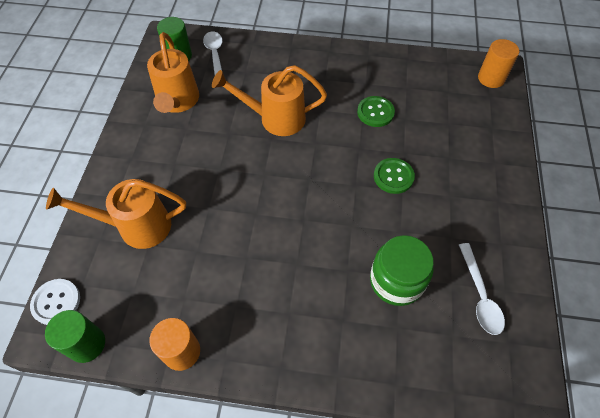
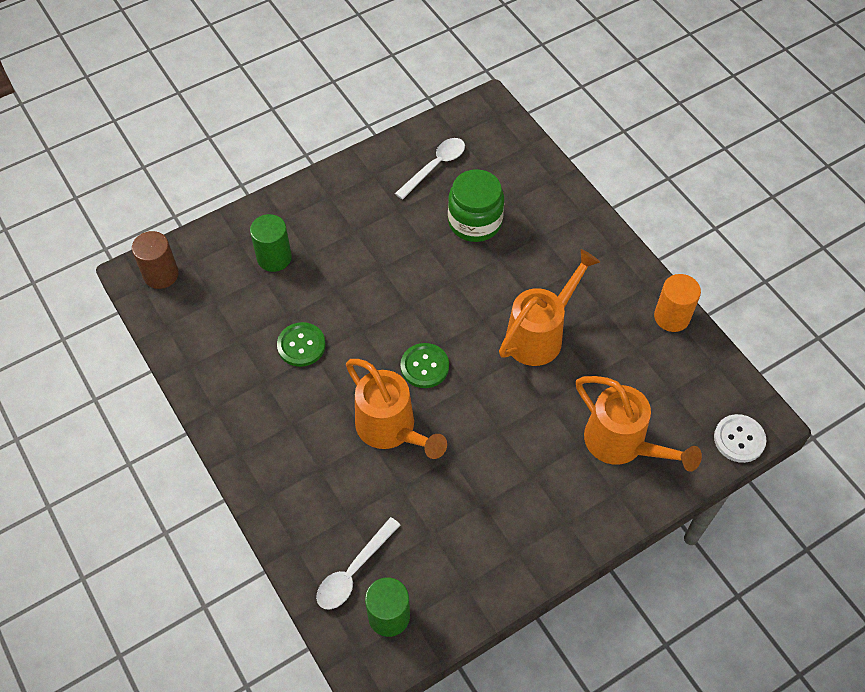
camera: 130 degrees left, 0 degrees up
green cylinder [45,310,105,363] -> green cylinder moved to [250,214,292,272]
orange watering can [147,32,199,113] -> orange watering can moved to [499,249,600,366]
green button [374,158,415,194] -> green button moved to [400,343,449,388]
orange cylinder [478,39,519,88] -> brown cylinder [132,231,179,289]

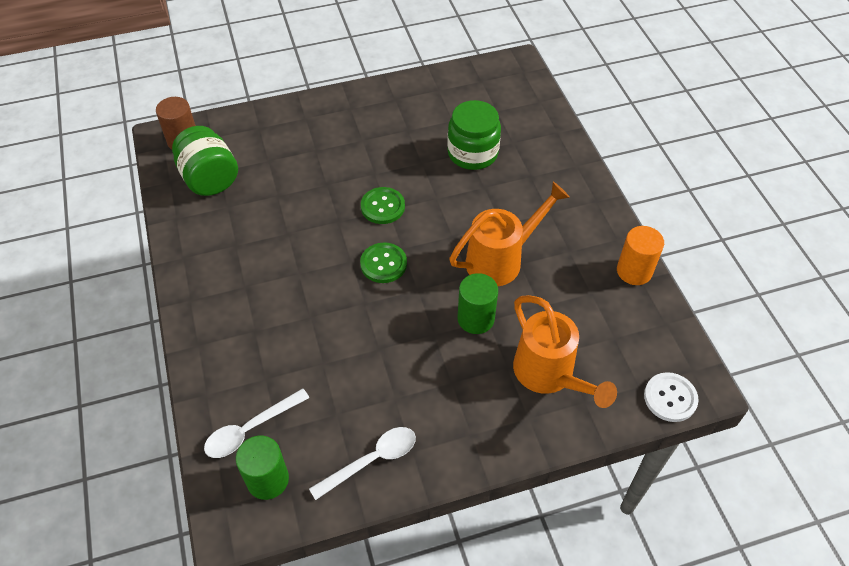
camera: 15 degrees right, 5 degrees down
green cylinder [250,214,292,272] -> green cylinder moved to [457,273,498,334]
green button [277,322,326,367] -> green button moved to [361,187,405,224]
orange watering can [346,359,447,459] -> none
white spoon [395,138,465,200] -> white spoon moved to [309,427,416,500]
none -> green jar [172,126,238,196]

